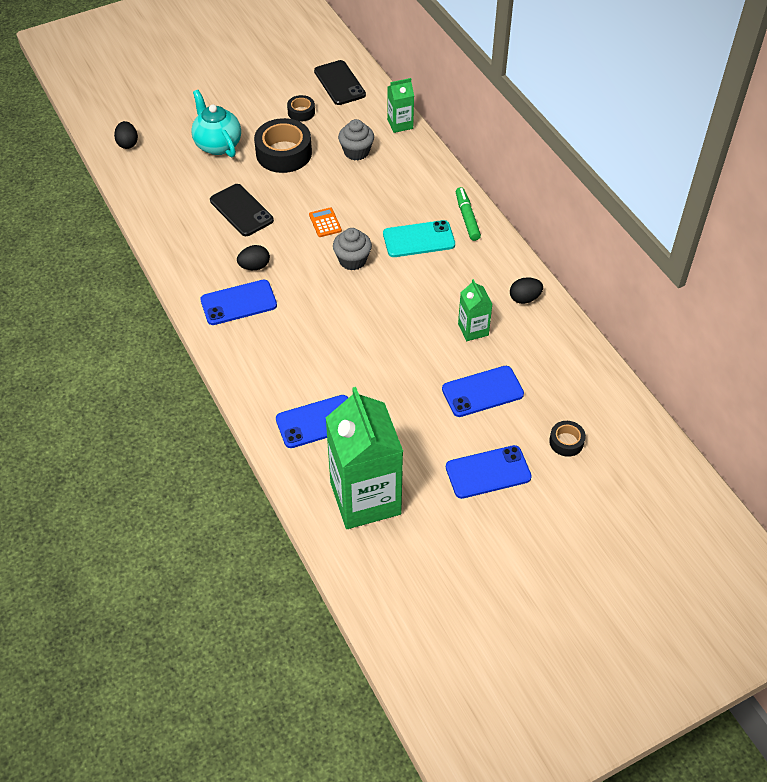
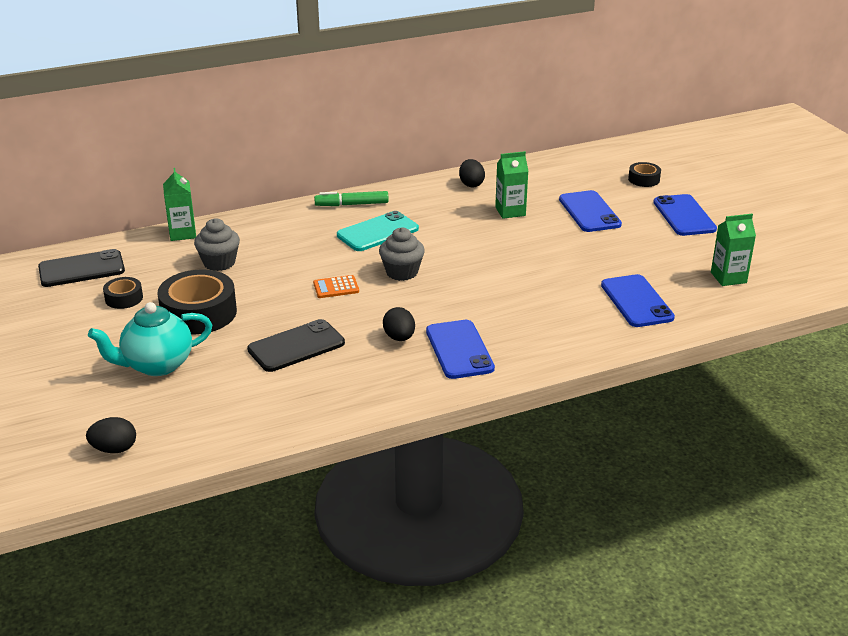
camera: 85 degrees left, 20 degrees down
green carton [326,387,403,529] -> green carton [711,214,756,286], size x0.47
turquoise phone [383,220,455,257] -> turquoise phone turned 60 degrees clockwise [337,211,419,251]

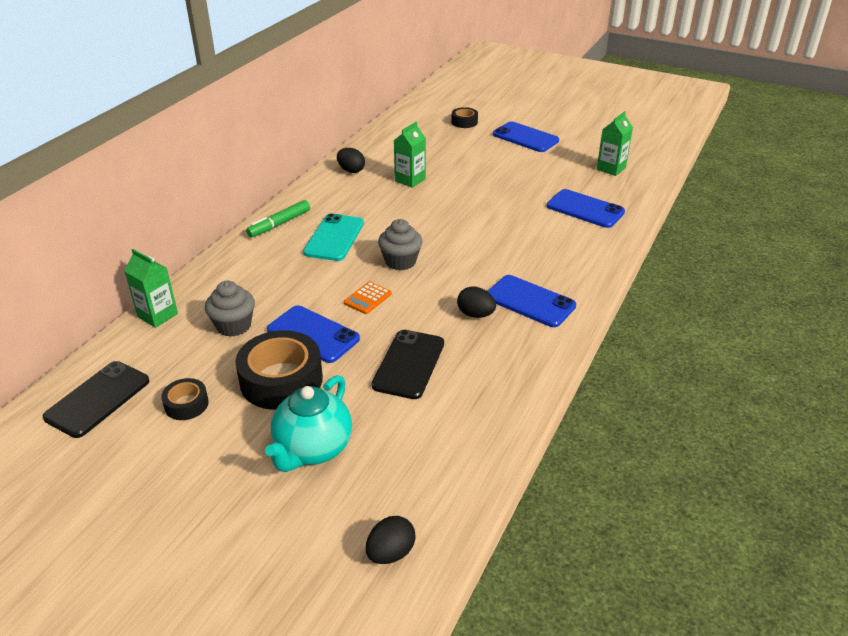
camera: 40 degrees left, 5 degrees up
blue phone [559,190,622,232] -> blue phone moved to [267,305,360,363]

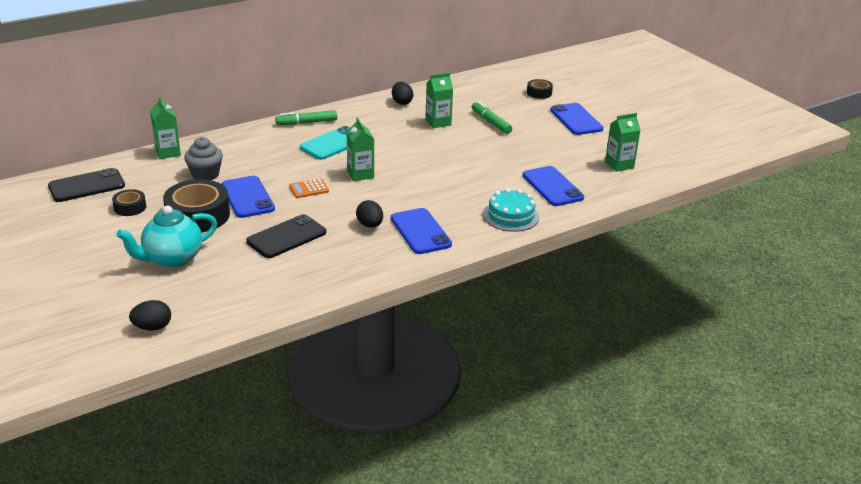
camera: 30 degrees right, 5 degrees down
grey cupcake [378,219,422,271] -> green carton [346,117,374,181]
none -> green marker [472,101,512,134]
none -> turquoise cake [483,188,539,232]

